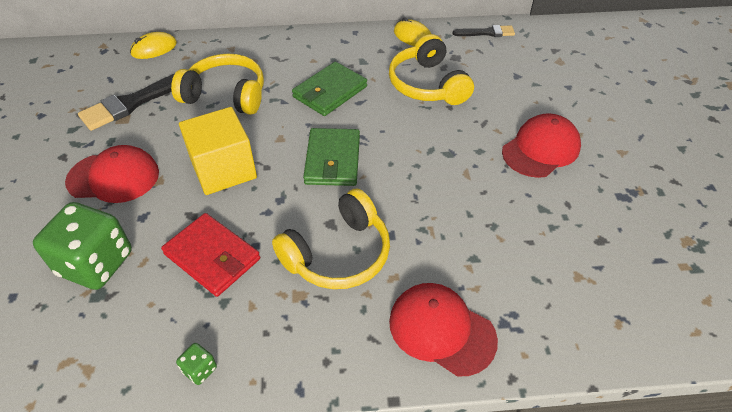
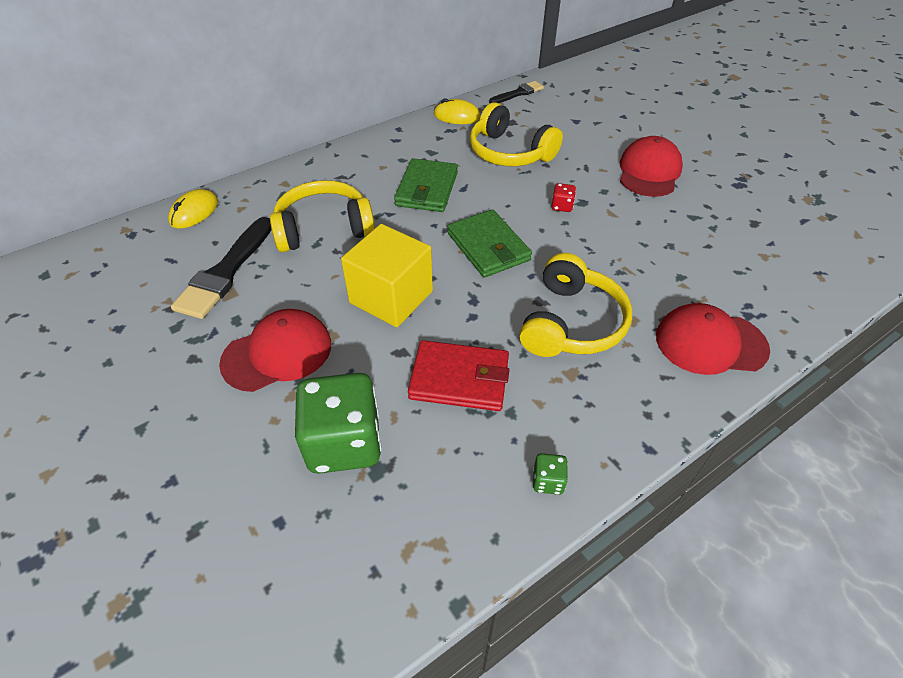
camera: 30 degrees left, 0 degrees up
none -> red dice [552,183,576,212]

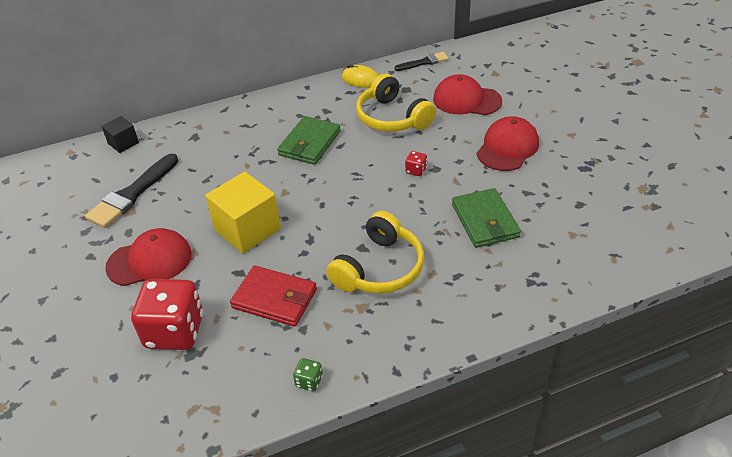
camera: 15 degrees right, 5 degrees down
yellow mouse [168,189,218,229] -> black cube [101,116,139,153]
yellow headphones [270,180,375,252] -> none
green dice [295,373,382,474] -> red dice [131,279,203,350]
green wallet [447,210,532,278] -> green wallet moved to [452,188,521,248]
red cap [656,303,770,375] -> red cap moved to [433,74,502,115]

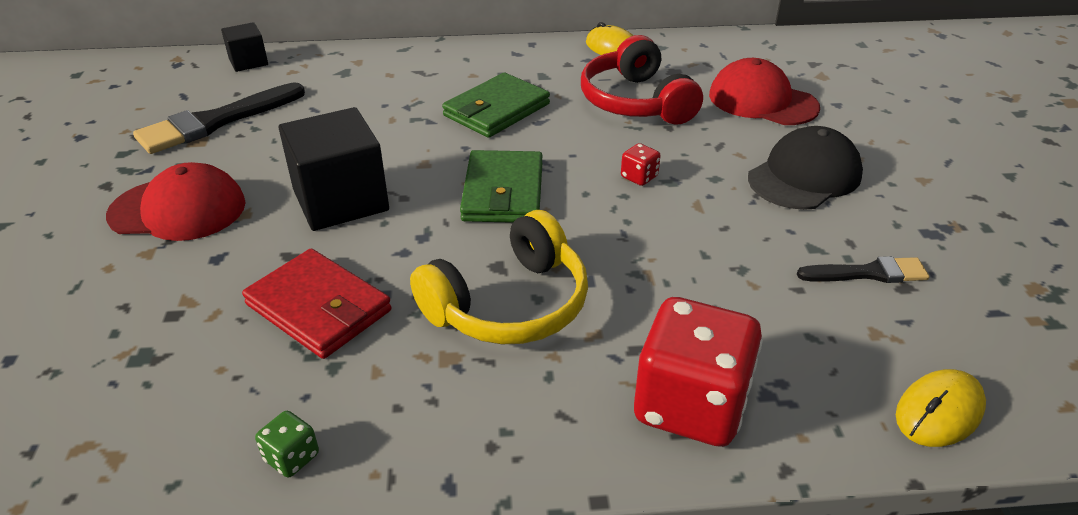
camera: 15 degrees right, 5 degrees down
red dice [131,279,203,350] -> red dice moved to [634,297,763,447]
yellow cube [205,172,281,253] -> black cube [278,107,389,231]
yellow headphones [356,73,436,132] -> red headphones [581,35,703,125]
black brush [394,52,449,71] -> black brush moved to [797,256,929,283]
green wallet [452,188,521,248] -> green wallet moved to [460,150,542,223]
red cap [477,116,539,171] -> black cap [748,126,863,210]
none -> yellow mouse [896,369,986,447]

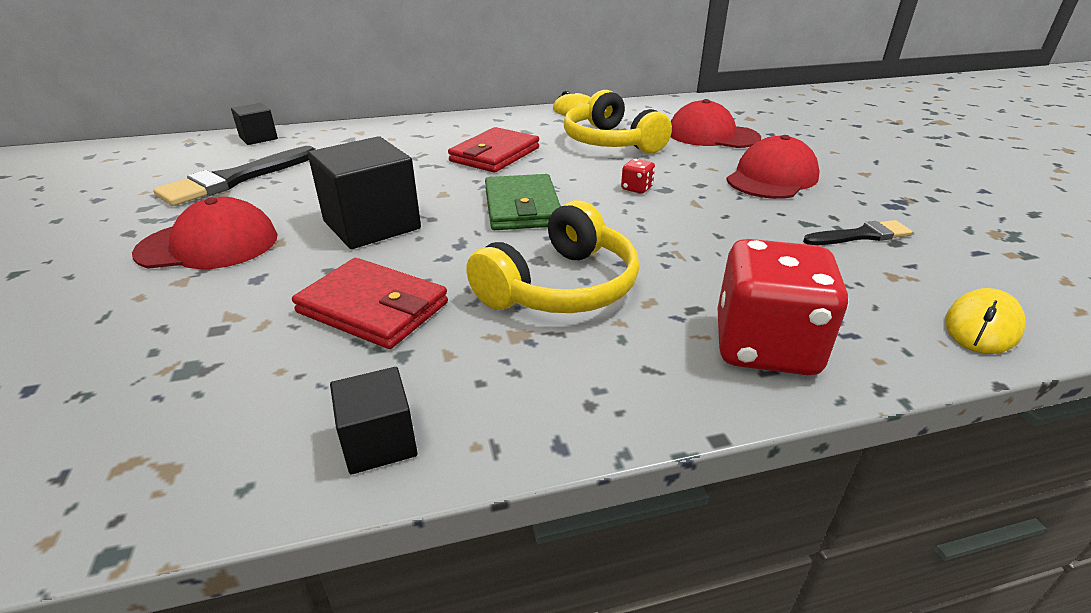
camera: 10 degrees left, 5 degrees down
green dice [255,411,319,477] -> black cube [330,367,418,475]
green wallet [442,73,550,138] -> red wallet [448,127,539,172]
red headphones [581,35,703,125] -> yellow headphones [563,90,672,153]
black cap [748,126,863,210] -> red cap [726,135,820,199]

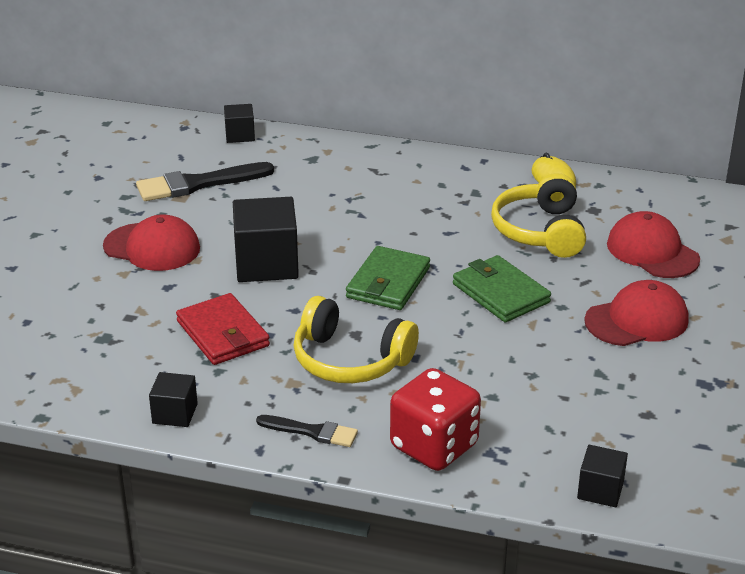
camera: 30 degrees right, 0 degrees up
red wallet [448,127,539,172] -> none
yellow headphones [466,200,639,313] -> yellow headphones turned 45 degrees clockwise [294,296,419,383]
red dice [621,159,655,194] -> green wallet [453,255,551,322]
black brush [803,220,913,245] -> black brush moved to [256,415,358,447]
yellow mouse [945,288,1026,354] -> black cube [577,445,628,507]

